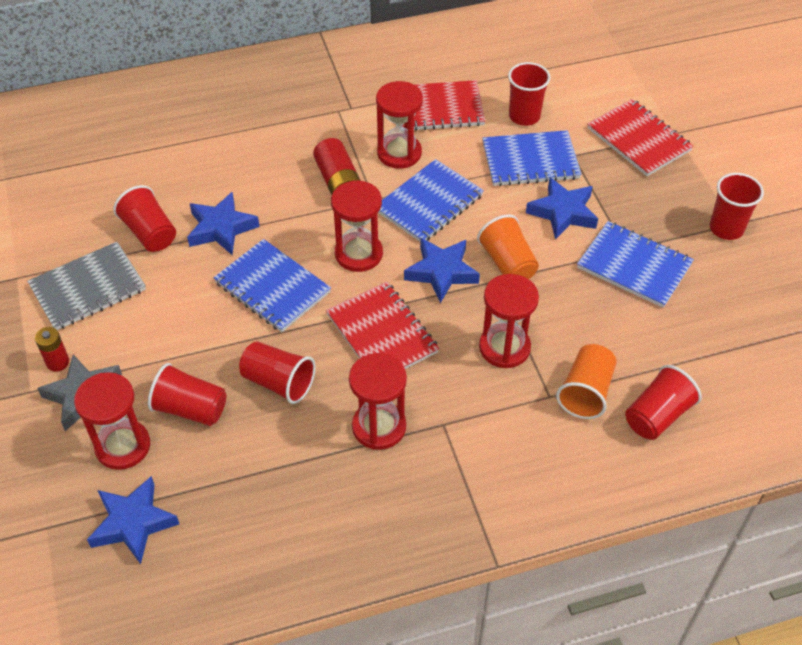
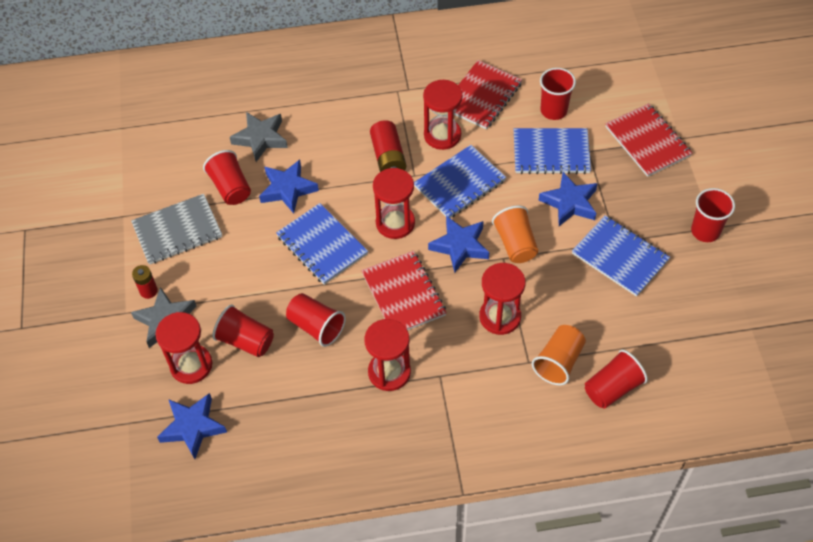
camera: 10 degrees right, 5 degrees up
red notebook [402,80,486,131] -> red notebook turned 60 degrees counterclockwise [453,60,522,129]
none -> grey star [230,112,288,162]

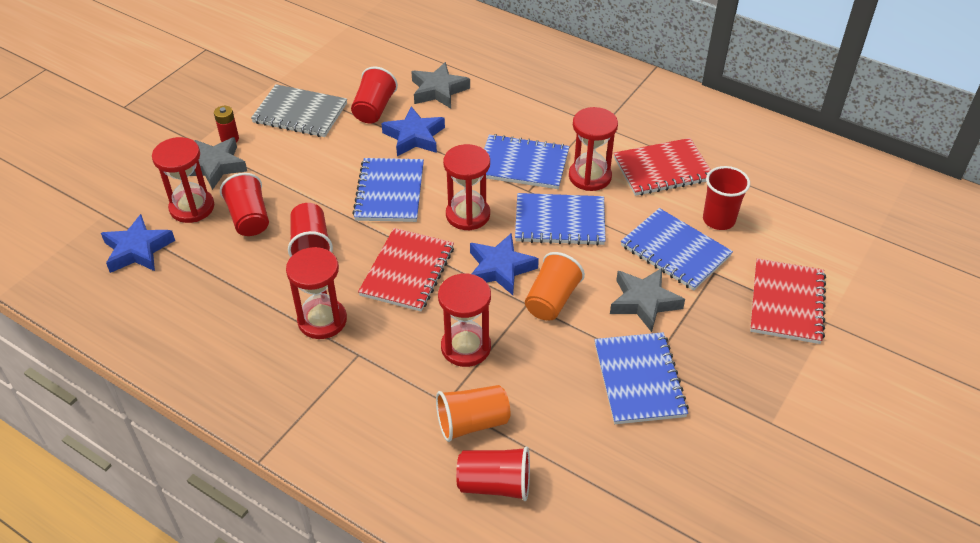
camera: 40 degrees right, 10 degrees down
red battery [370,120,406,172] -> blue notebook [484,134,569,189]
blue star [539,172,598,226] -> grey star [610,268,685,332]
red cup [691,188,735,242] -> none

